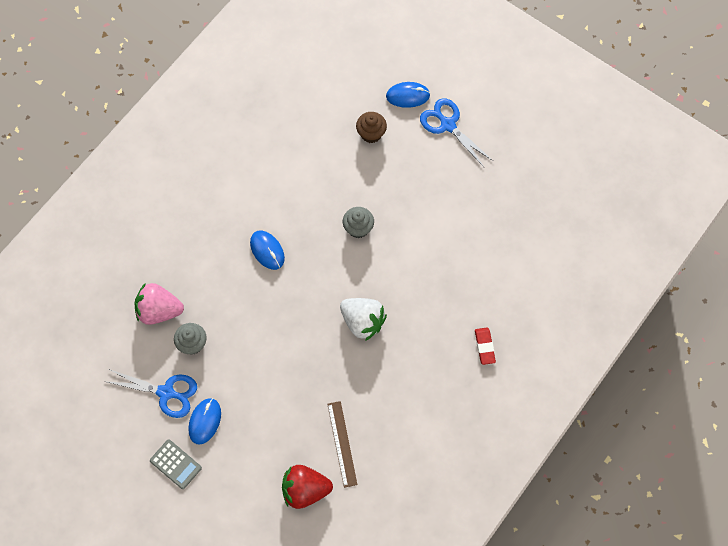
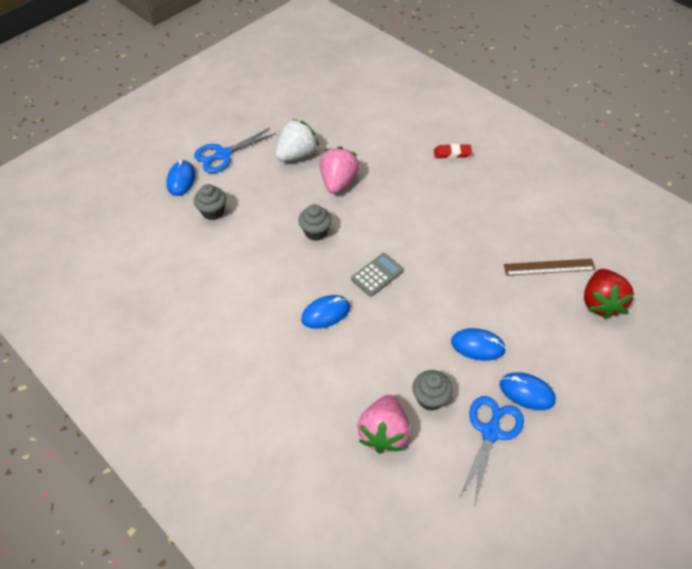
camera: 80 degrees left, 15 degrees down
grey calculator [150,439,202,489] -> grey calculator moved to [351,253,404,297]
white strawberry [340,298,387,341] -> white strawberry moved to [276,119,319,162]
brown cupcake [356,112,387,143] -> grey cupcake [194,184,226,220]
none -> pink strawberry [320,147,359,194]
none -> blue mouse [451,328,506,361]

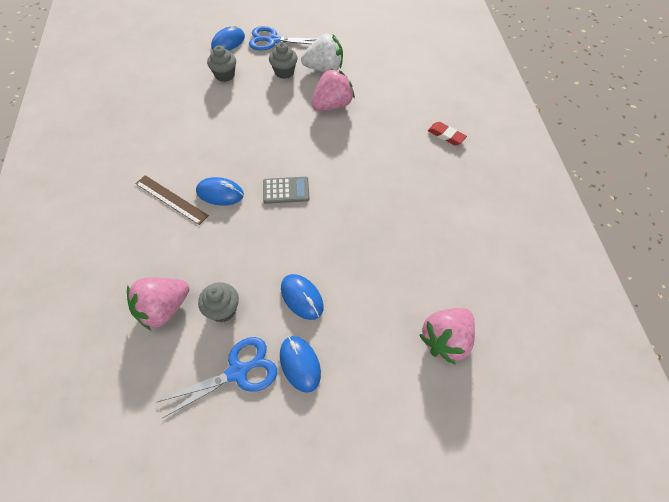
camera: 35 degrees right, 5 degrees up
grey cupcake [298,204,332,241] -> grey cupcake moved to [269,42,298,79]
brown ruler [504,259,596,276] -> brown ruler moved to [135,175,209,225]
red strawberry [584,269,634,319] -> pink strawberry [419,308,475,364]

